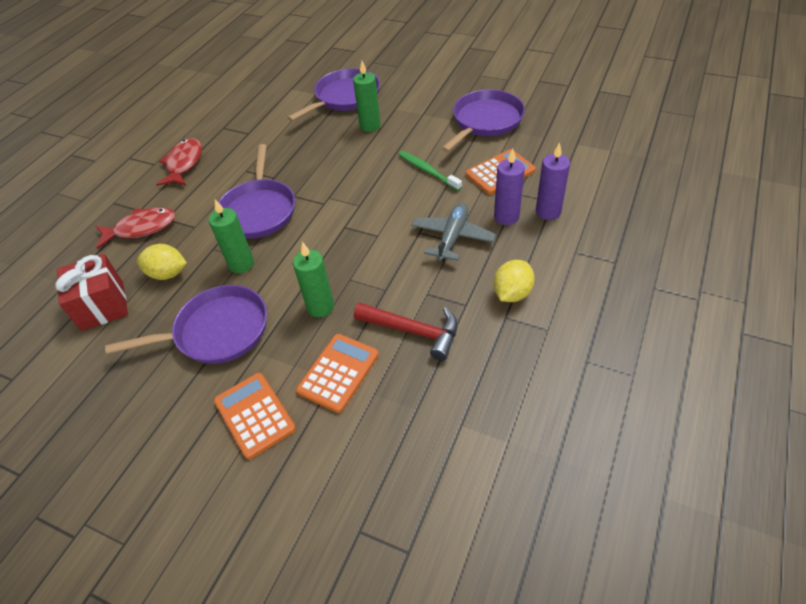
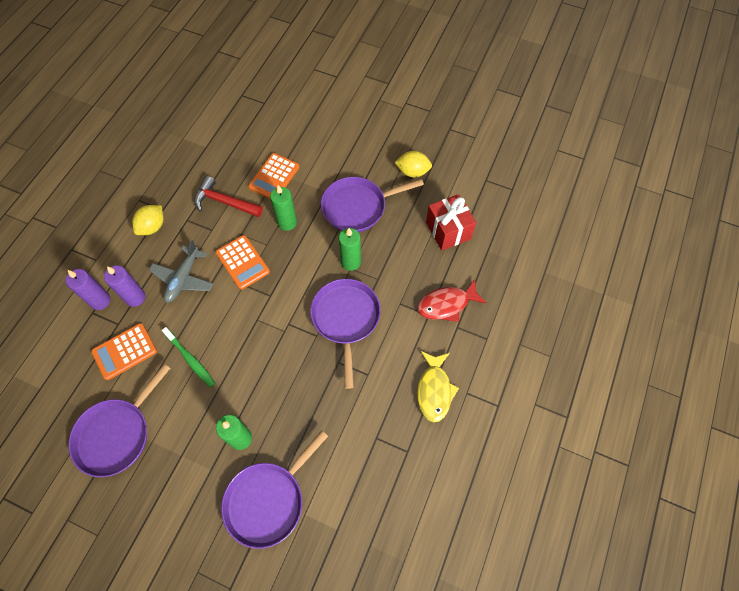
camera: 175 degrees right, 15 degrees up
yellow lemon [137,244,187,280] -> yellow lemon moved to [395,151,432,177]
red fish [156,138,202,186] -> yellow fish [417,351,459,422]
orange calculator [214,373,296,459] -> orange calculator moved to [216,235,270,290]

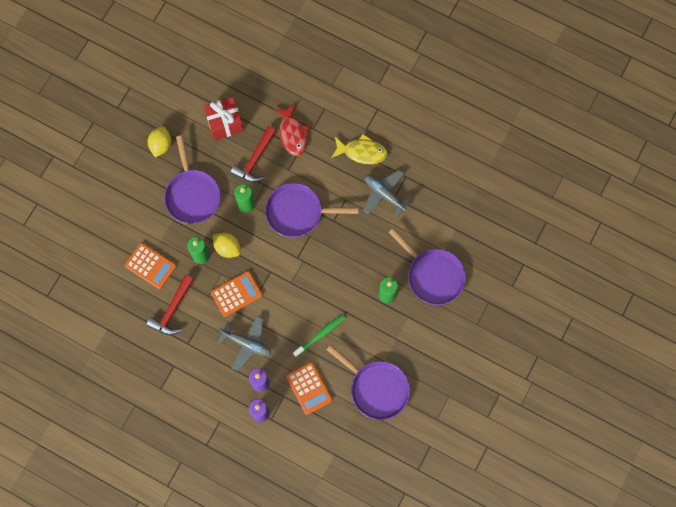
camera: 85 degrees left, 10 degrees up
yellow lemon [132,205,164,235] -> yellow lemon moved to [213,233,240,258]
none -> red hammer [230,126,276,183]
none -> grey plane [363,170,412,216]

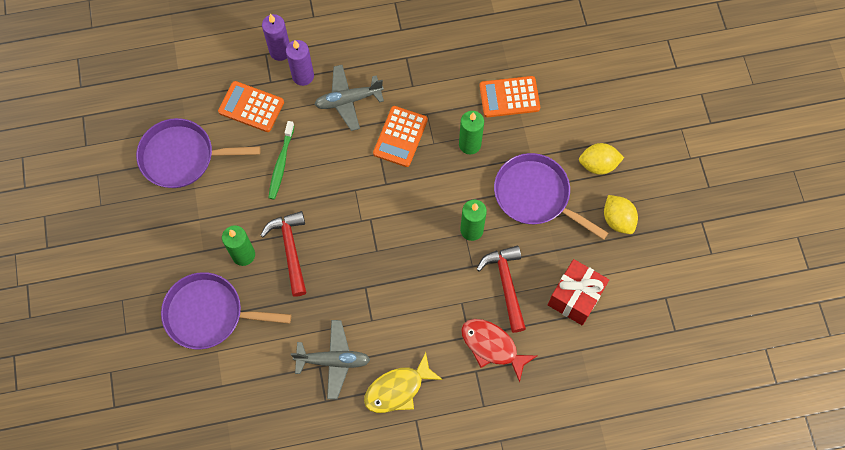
camera: 140 degrees right, 5 degrees down
red hammer [146,275,194,335] -> red hammer moved to [260,211,307,297]
yellow lemon [213,233,240,258] -> yellow lemon moved to [579,143,624,175]
purple pan [265,183,358,237] -> none

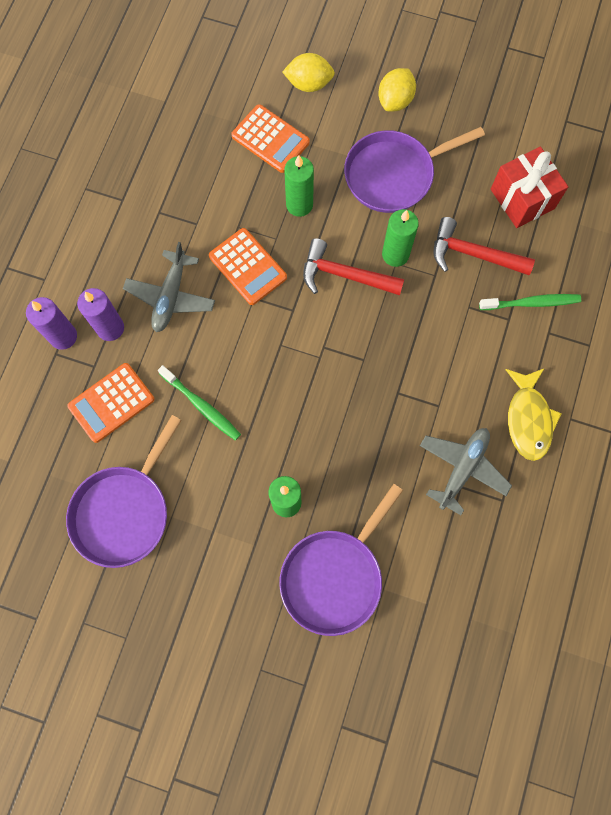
camera: 60 degrees left, 5 degrees up
red hammer [260,211,307,297] -> red hammer moved to [303,238,404,295]
red fish [461,319,538,382] -> green toothbrush [479,294,581,310]
orange calculator [479,76,540,117] -> orange calculator turned 75 degrees counterclockwise [231,104,310,173]
yellow lemon [604,195,638,234] -> yellow lemon moved to [283,53,335,92]

